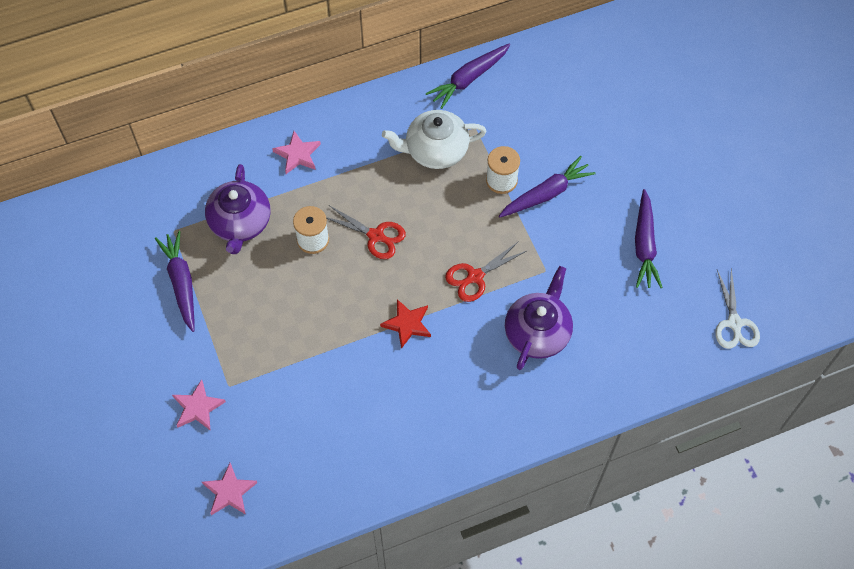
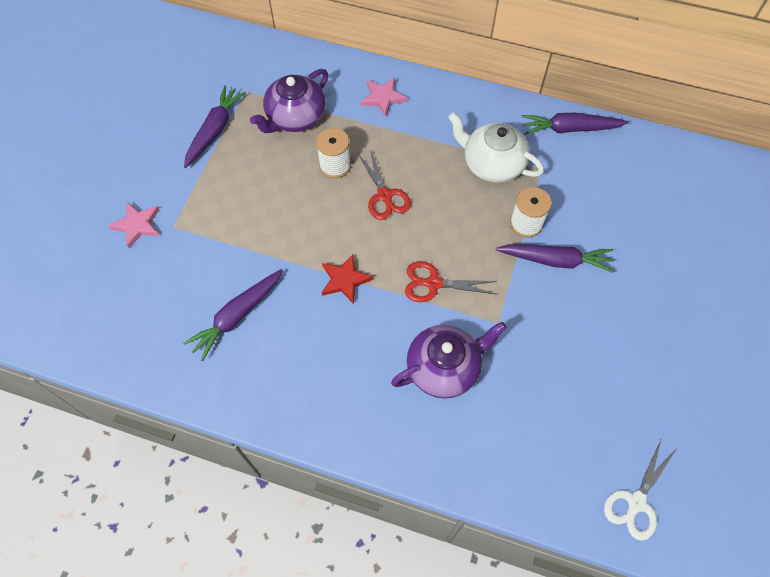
camera: 40 degrees right, 0 degrees up
pink star [202,463,257,515] -> none
purple carrot [635,189,663,288] -> purple carrot moved to [183,269,283,361]

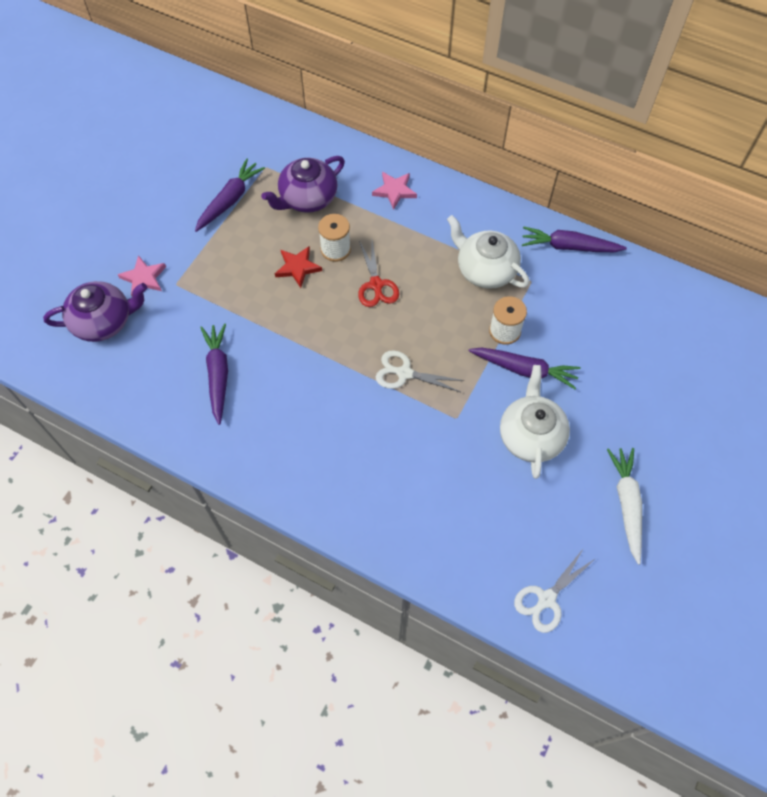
camera: 10 degrees right, 0 degrees up
purple carrot [183,269,283,361] -> purple carrot turned 120 degrees clockwise [200,323,228,425]
red star [322,254,373,304] -> red star moved to [275,246,322,288]
purple teapot [391,322,507,399] -> purple teapot moved to [43,281,147,342]
red scissors [405,261,497,302] -> white scissors [376,350,464,392]
none -> white teapot [500,365,570,479]
none -> white carrot [607,448,642,565]

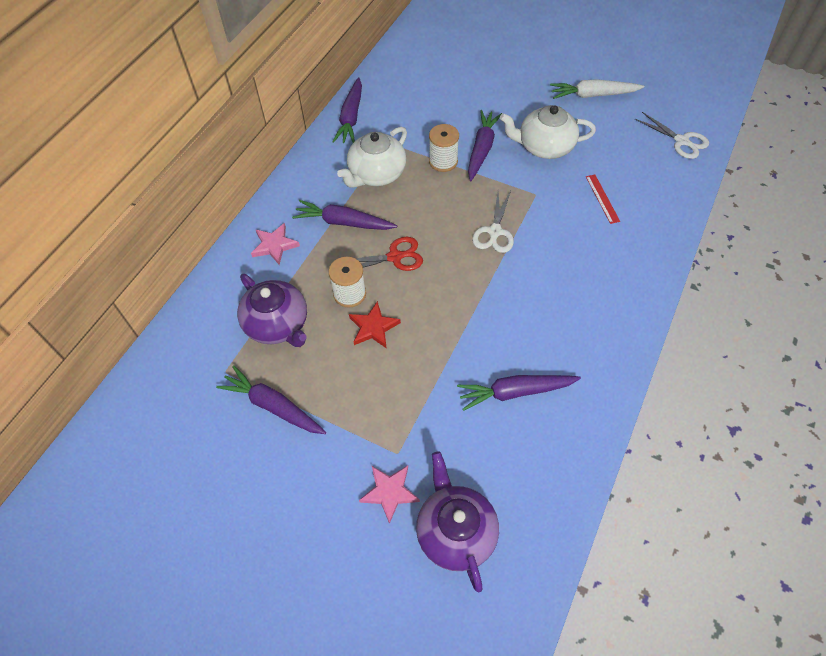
camera: 90 degrees left, 5 degrees down
none -> purple carrot [292,200,397,230]
none -> red ruler [586,174,620,224]

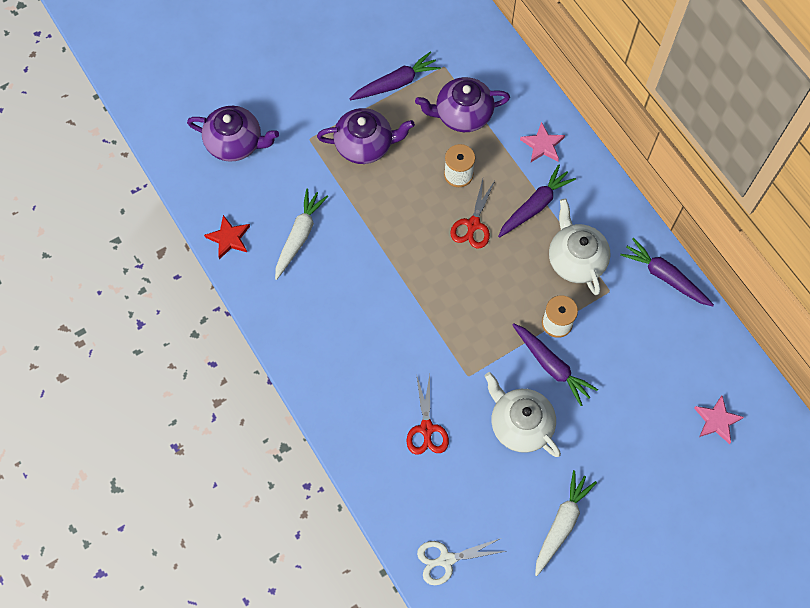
camera: 120 degrees right, 10 degrees up
red star [349,301,401,349] -> red star moved to [204,215,250,259]
pink star [359,466,420,524] -> pink star moved to [694,396,744,444]
purple carrot [457,375,581,411] -> white carrot [275,188,328,280]
white scissors [472,191,514,253] -> none
white teapot [500,105,596,159] -> white teapot turned 75 degrees counterclockwise [485,372,561,457]
red ruler [586,174,620,224] -> red scissors [407,374,449,455]
none -> purple teapot [317,108,415,164]

